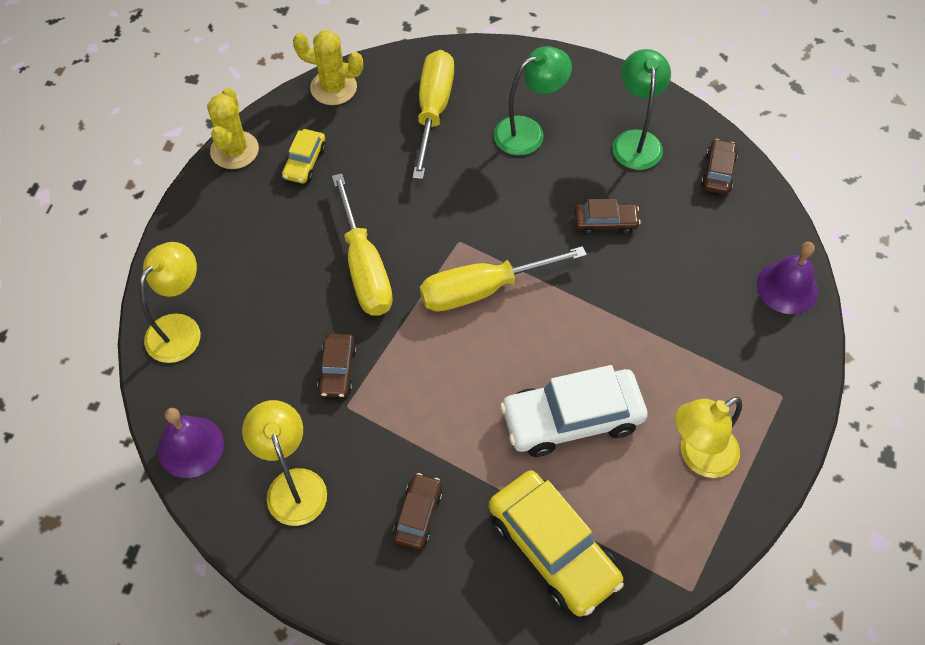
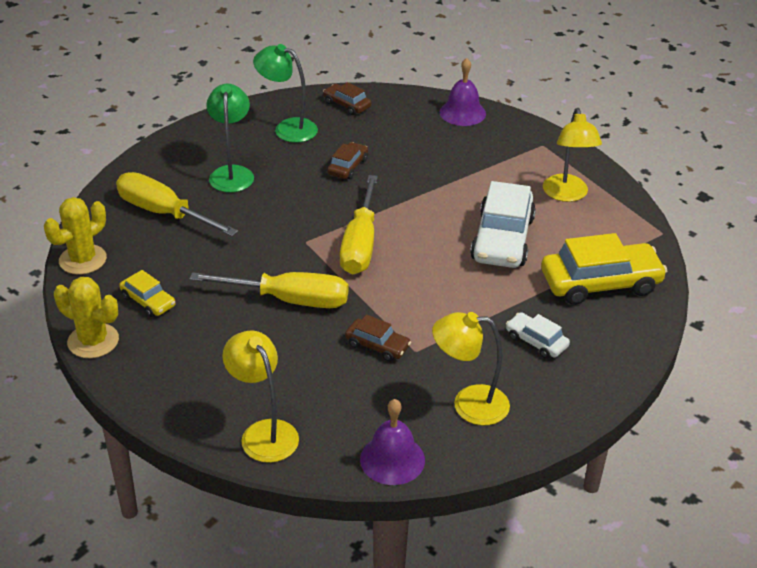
camera: 65 degrees left, 20 degrees down
brown car [393,473,442,549] -> white car [506,312,570,359]

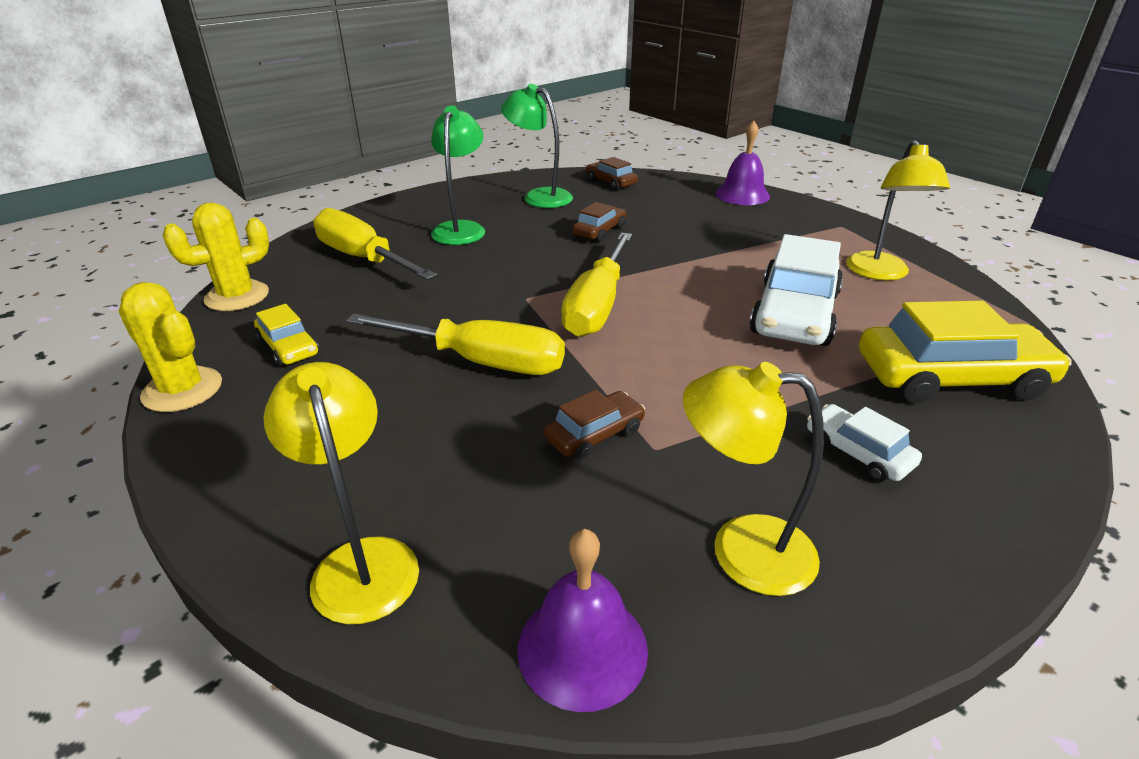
camera: 10 degrees right, 5 degrees down
brown car [345,315,411,361] -> brown car turned 75 degrees counterclockwise [544,390,645,460]

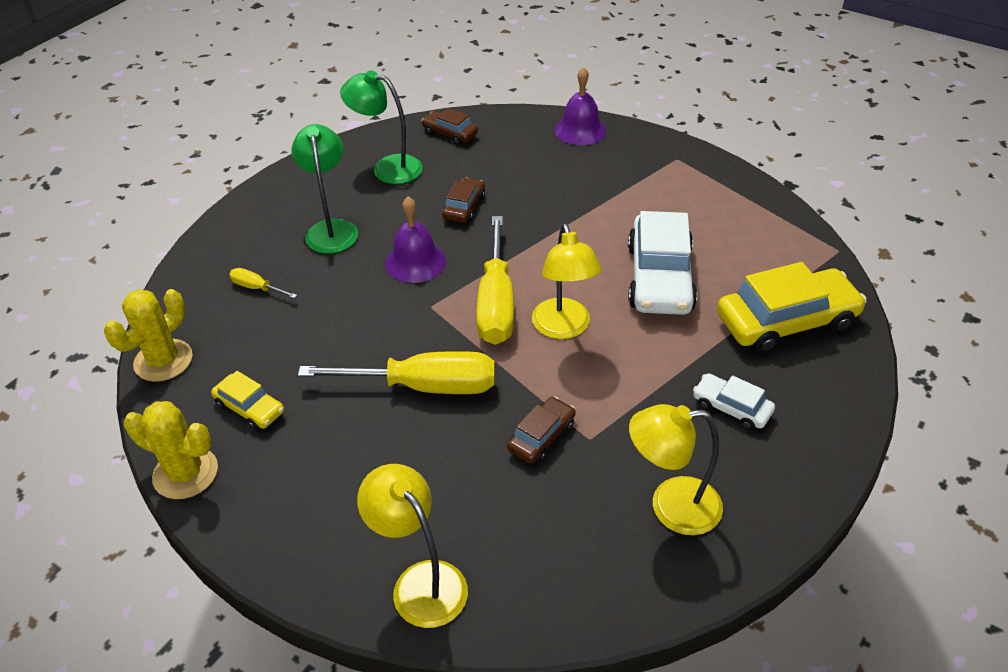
camera: 15 degrees left, 10 degrees up
yellow screwdriver [313,208,437,280] -> yellow screwdriver [229,268,297,299], size x0.45
purple bell [518,529,648,712] -> purple bell moved to [385,197,446,283]
yellow lamp [846,140,950,280] -> yellow lamp moved to [532,223,602,339]

